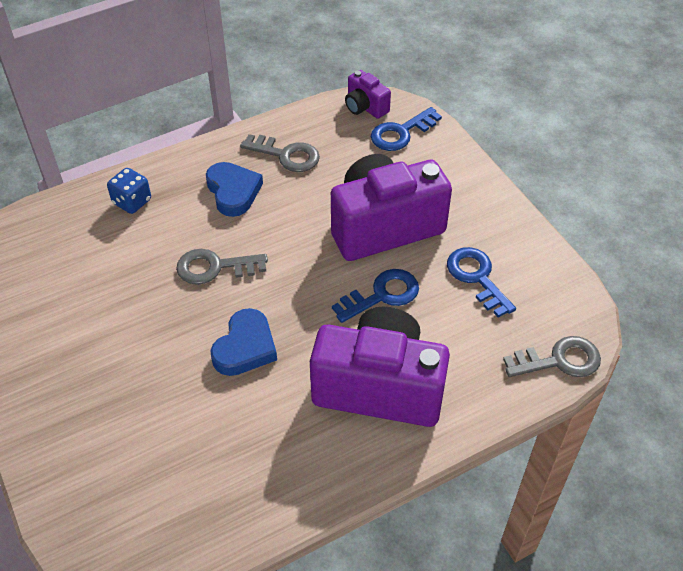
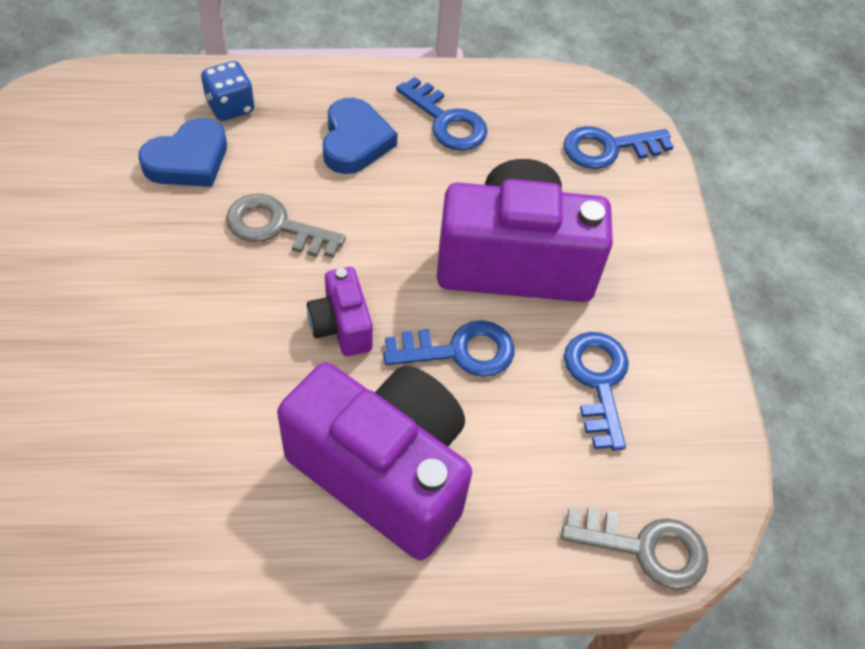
camera: 20 degrees right, 5 degrees up
blue heart [210,308,277,376] -> blue heart moved to [138,118,227,187]
grey key [240,134,320,172] -> blue key [396,77,488,151]
purple camera [345,70,391,119] -> purple camera moved to [307,267,373,356]

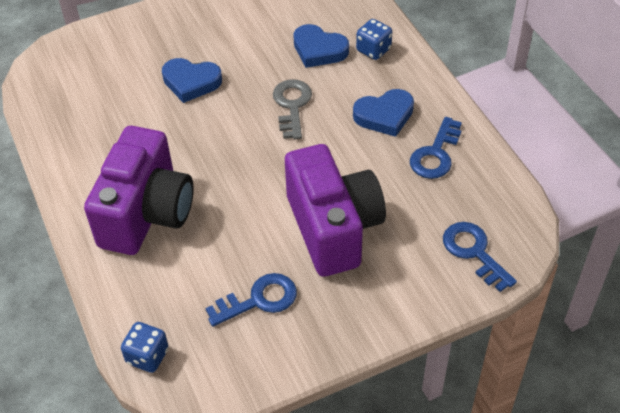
camera: 75 degrees right, 5 degrees down
purple camera [307,267,373,356] -> none
blue key [383,320,515,377] -> none
grey key [561,507,709,590] -> blue dice [121,322,169,373]
none -> blue heart [162,58,222,103]

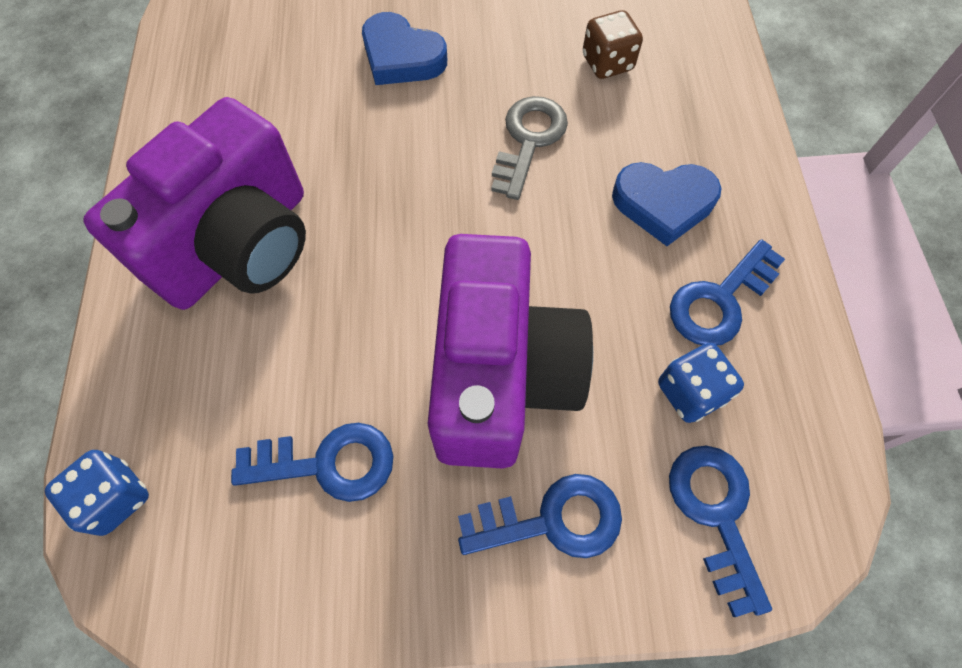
camera: 20 degrees right, 15 degrees up
blue heart [293,24,349,68] -> brown dice [583,10,643,79]
blue dice [356,19,392,60] -> blue dice moved to [658,343,744,423]
none -> blue key [458,474,622,558]

